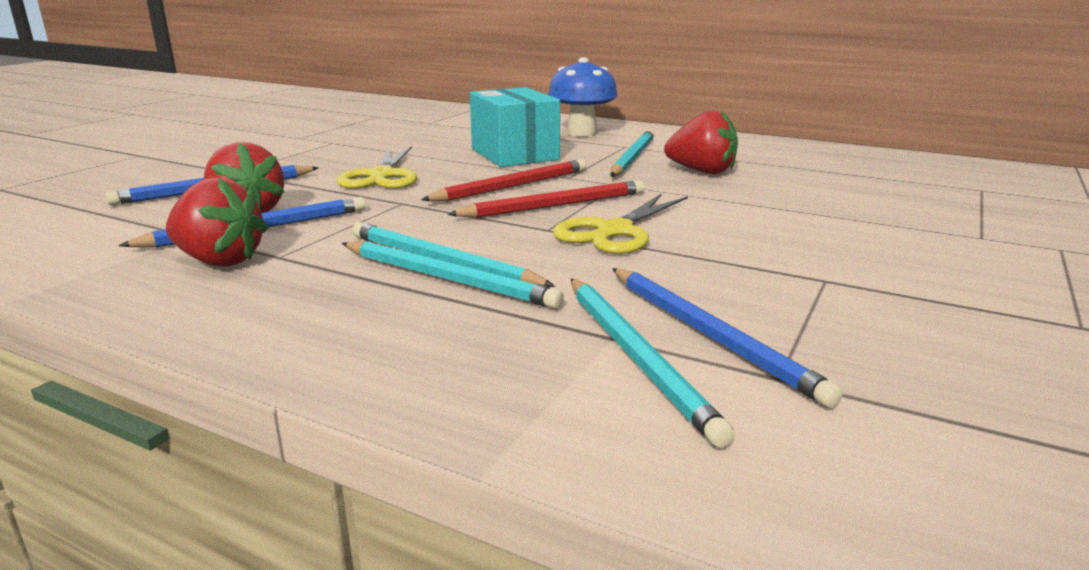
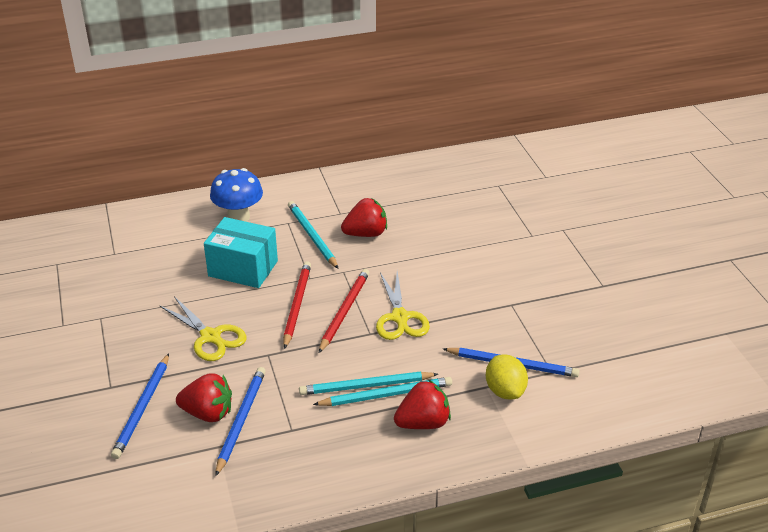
camera: 45 degrees left, 15 degrees up
red strawberry [166,177,268,267] -> red strawberry moved to [394,380,451,429]
turquoise pencil [571,279,735,448] -> yellow lemon [486,354,528,400]

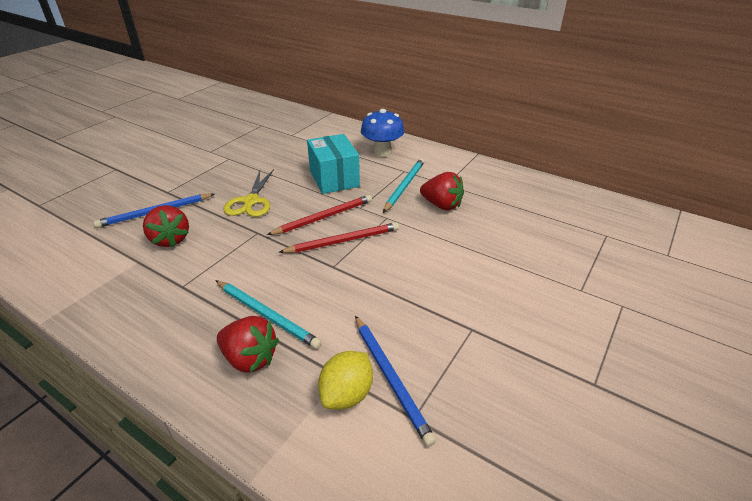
camera: 50 degrees right, 0 degrees up
blue pencil [215,367,266,476] -> none
turquoise pencil [299,372,438,395] -> none
yellow scissors [376,271,430,340] -> none

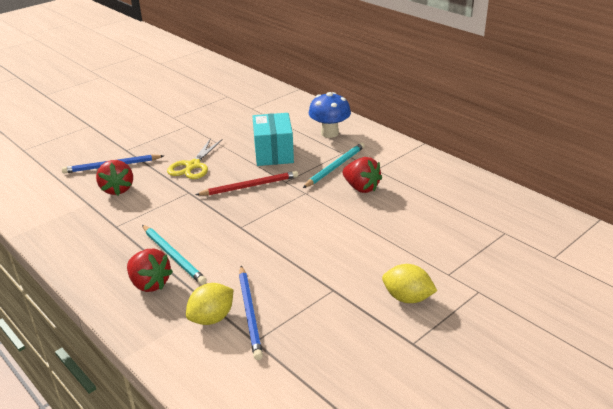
camera: 15 degrees right, 5 degrees down
red pencil [278,222,399,253] -> none
none -> yellow lemon [382,264,437,303]

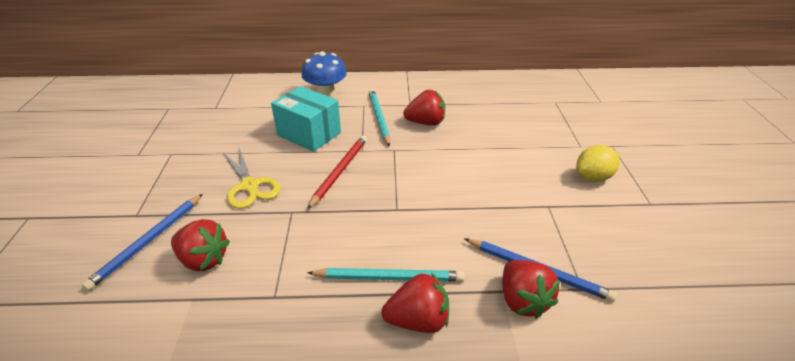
camera: 50 degrees left, 5 degrees up
yellow lemon [186,283,233,325] -> red strawberry [502,260,560,319]

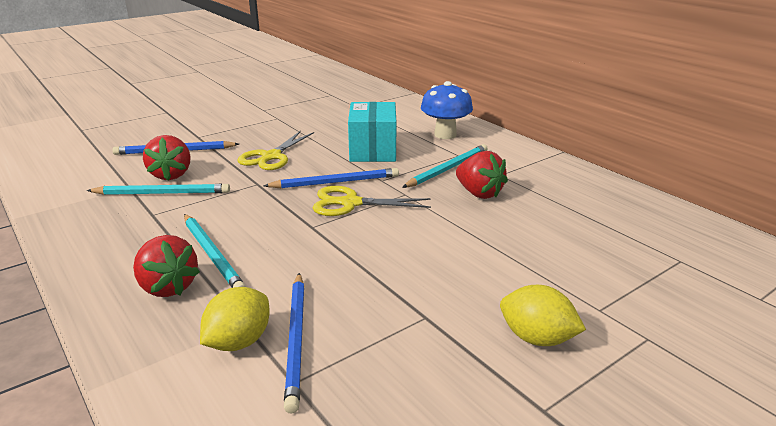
camera: 55 degrees right, 10 degrees down
red pencil [307,136,367,209] -> blue pencil [263,168,399,188]
red strawberry [502,260,560,319] -> yellow lemon [200,287,270,351]
none -> turquoise pencil [87,184,230,195]
none -> yellow scissors [312,186,431,216]

